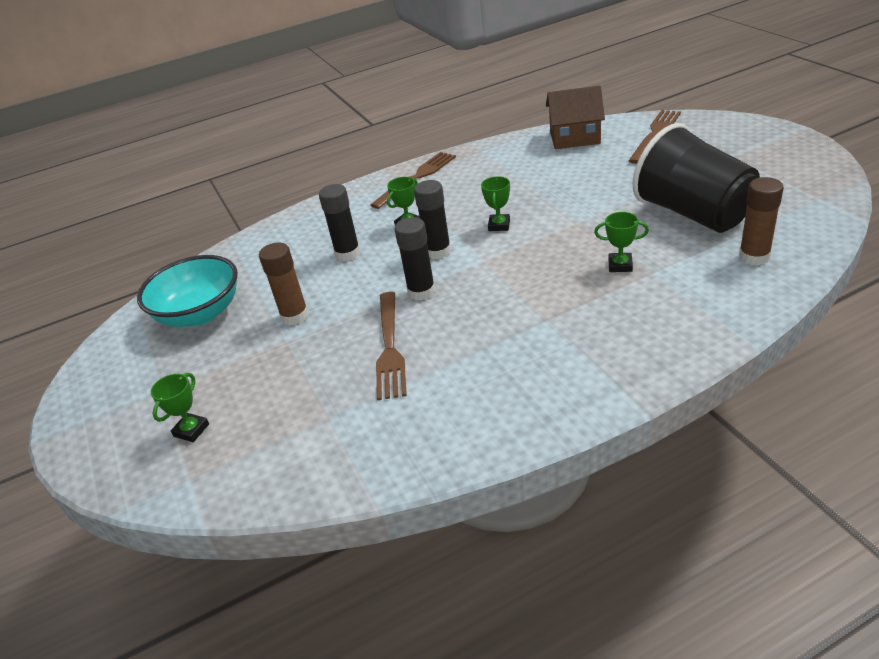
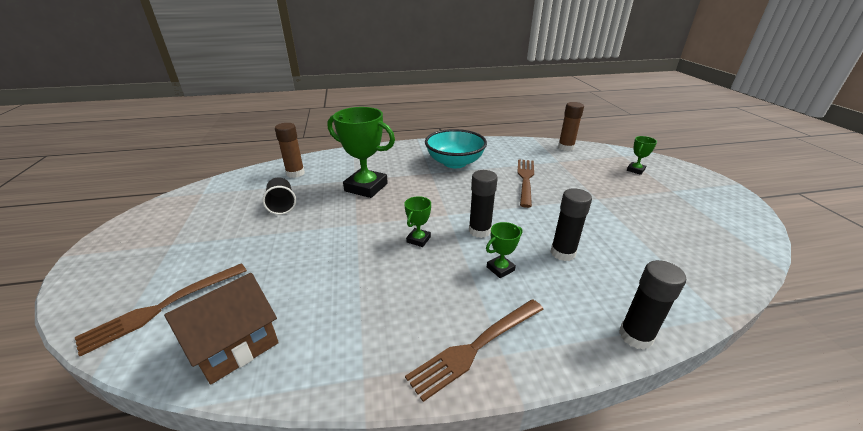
camera: 170 degrees left, 5 degrees down
turquoise bowl [137,255,238,327] -> turquoise bowl moved to [425,129,487,168]
brown glue stick [259,242,309,325] -> brown glue stick moved to [558,102,584,151]
black glue stick [394,217,436,301] -> black glue stick moved to [619,260,686,350]
brown house [546,85,605,149] -> brown house turned 60 degrees counterclockwise [164,273,279,385]
green trophy [594,212,649,272] -> green trophy [328,107,395,198], size x2.12
black cup [632,123,760,233] -> black cup [262,177,296,215], size x0.46

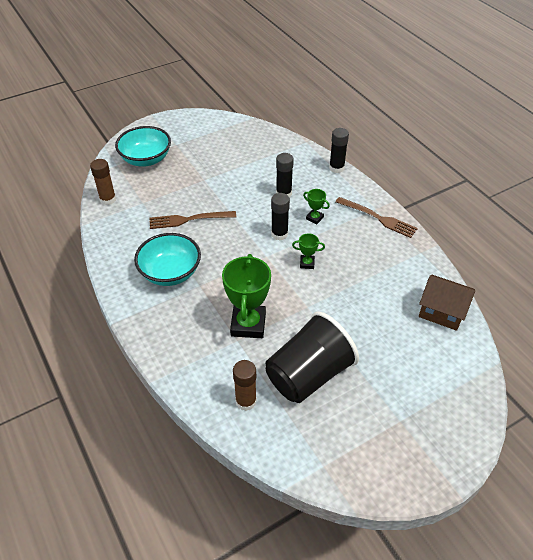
camera: 110 degrees left, 15 degrees up
brown fork [75,263,247,356] -> none
black cup [262,177,296,215] -> black cup [265,312,359,403], size x2.16
green trophy [627,136,657,175] -> turquoise bowl [115,126,171,166]

